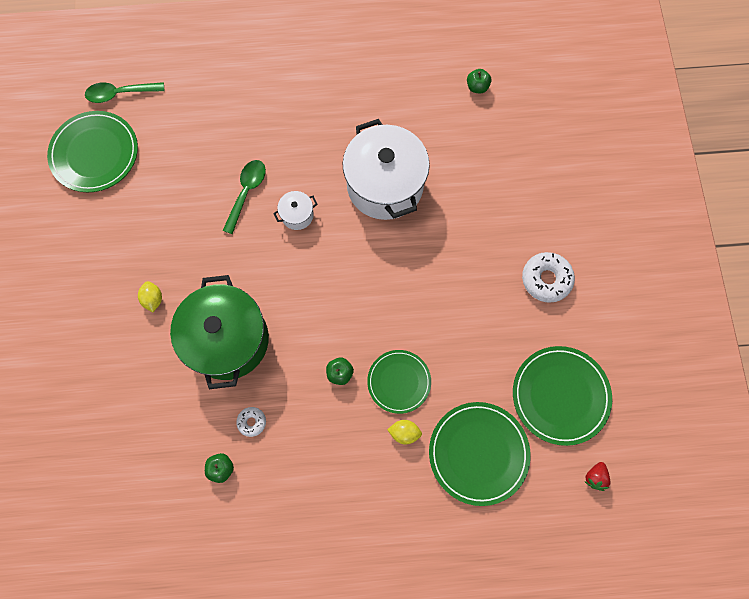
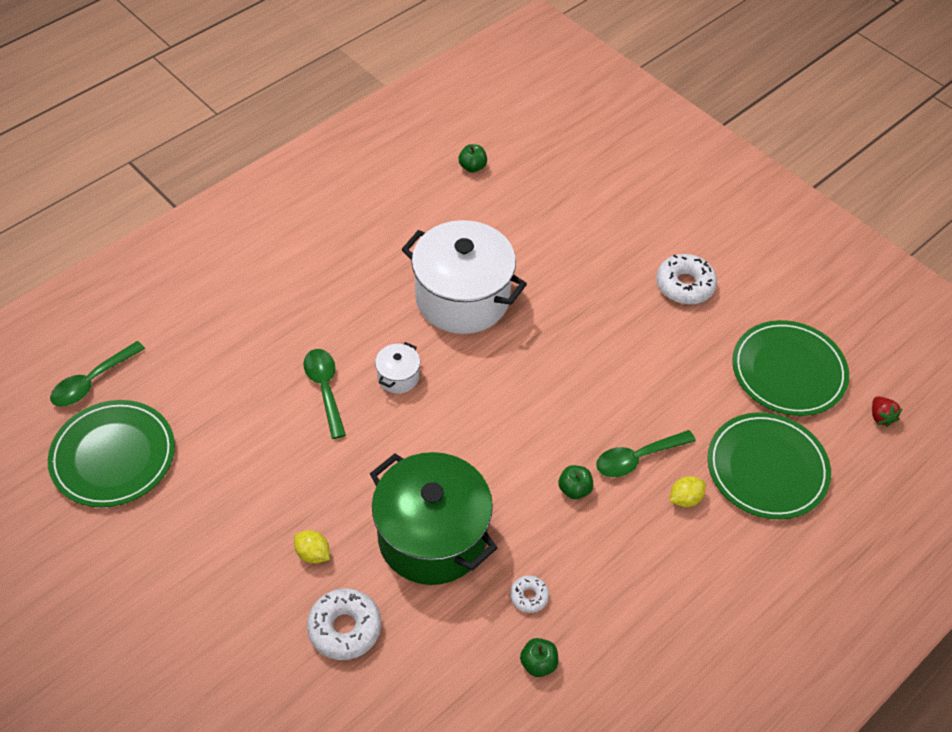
camera: 40 degrees left, 20 degrees down
green plate [367,350,431,414] -> green spoon [596,430,696,477]
none -> white donut [307,588,381,660]

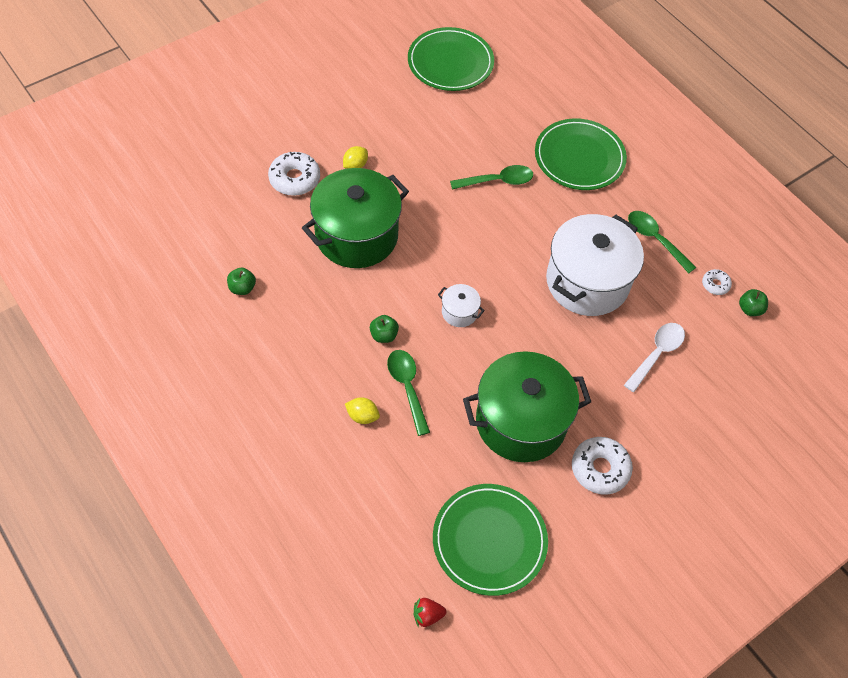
camera: 95 degrees right, 5 degrees up
green spoon [50,341,145,407] -> green spoon moved to [628,211,696,273]
white pot [375,342,420,393] -> white pot moved to [438,284,485,327]
white donut [510,575,549,613] -> white donut moved to [702,269,732,295]
yellow lemon [669,476,706,507] -> yellow lemon turned 45 degrees counterclockwise [345,397,380,424]
green plate [707,412,831,519] -> green plate moved to [535,118,627,190]
none -> green pot [463,351,591,462]
none -> white spoon [624,323,685,392]

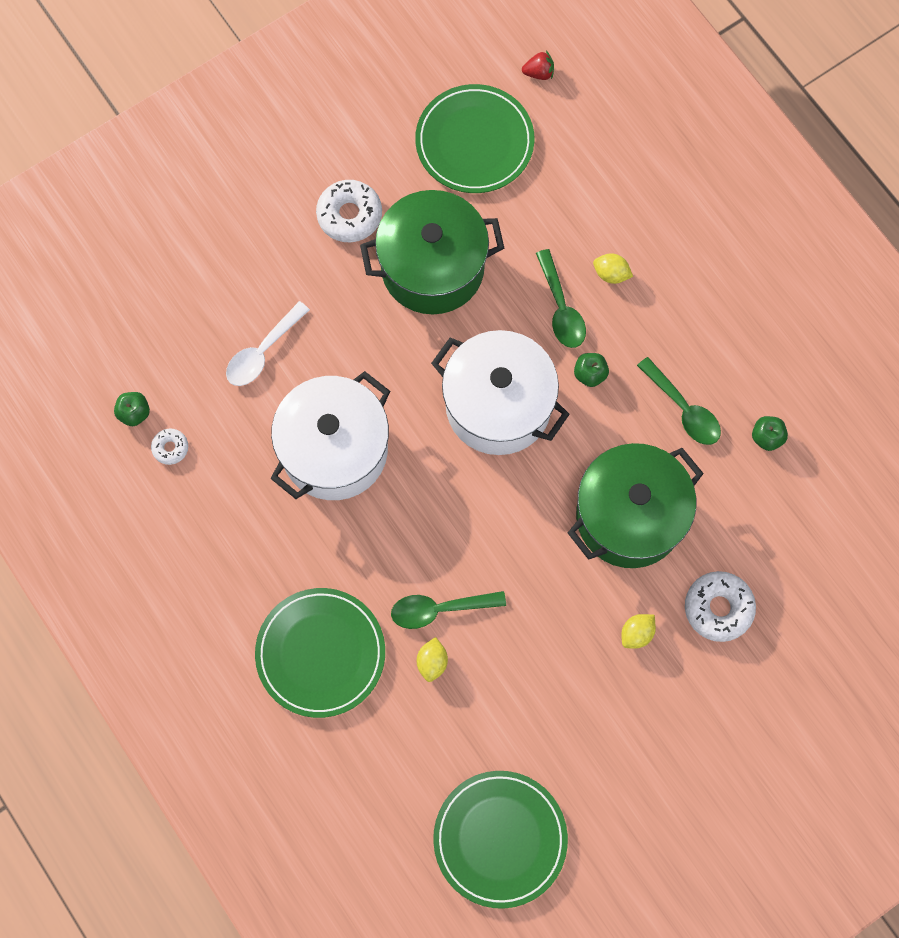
camera: 175 degrees left, 15 degrees up
white pot [438,284,485,327] -> white pot [431,330,570,455], size x2.38
green spoon [628,211,696,273] -> green spoon moved to [637,357,721,445]
none -> yellow lemon [417,637,448,682]

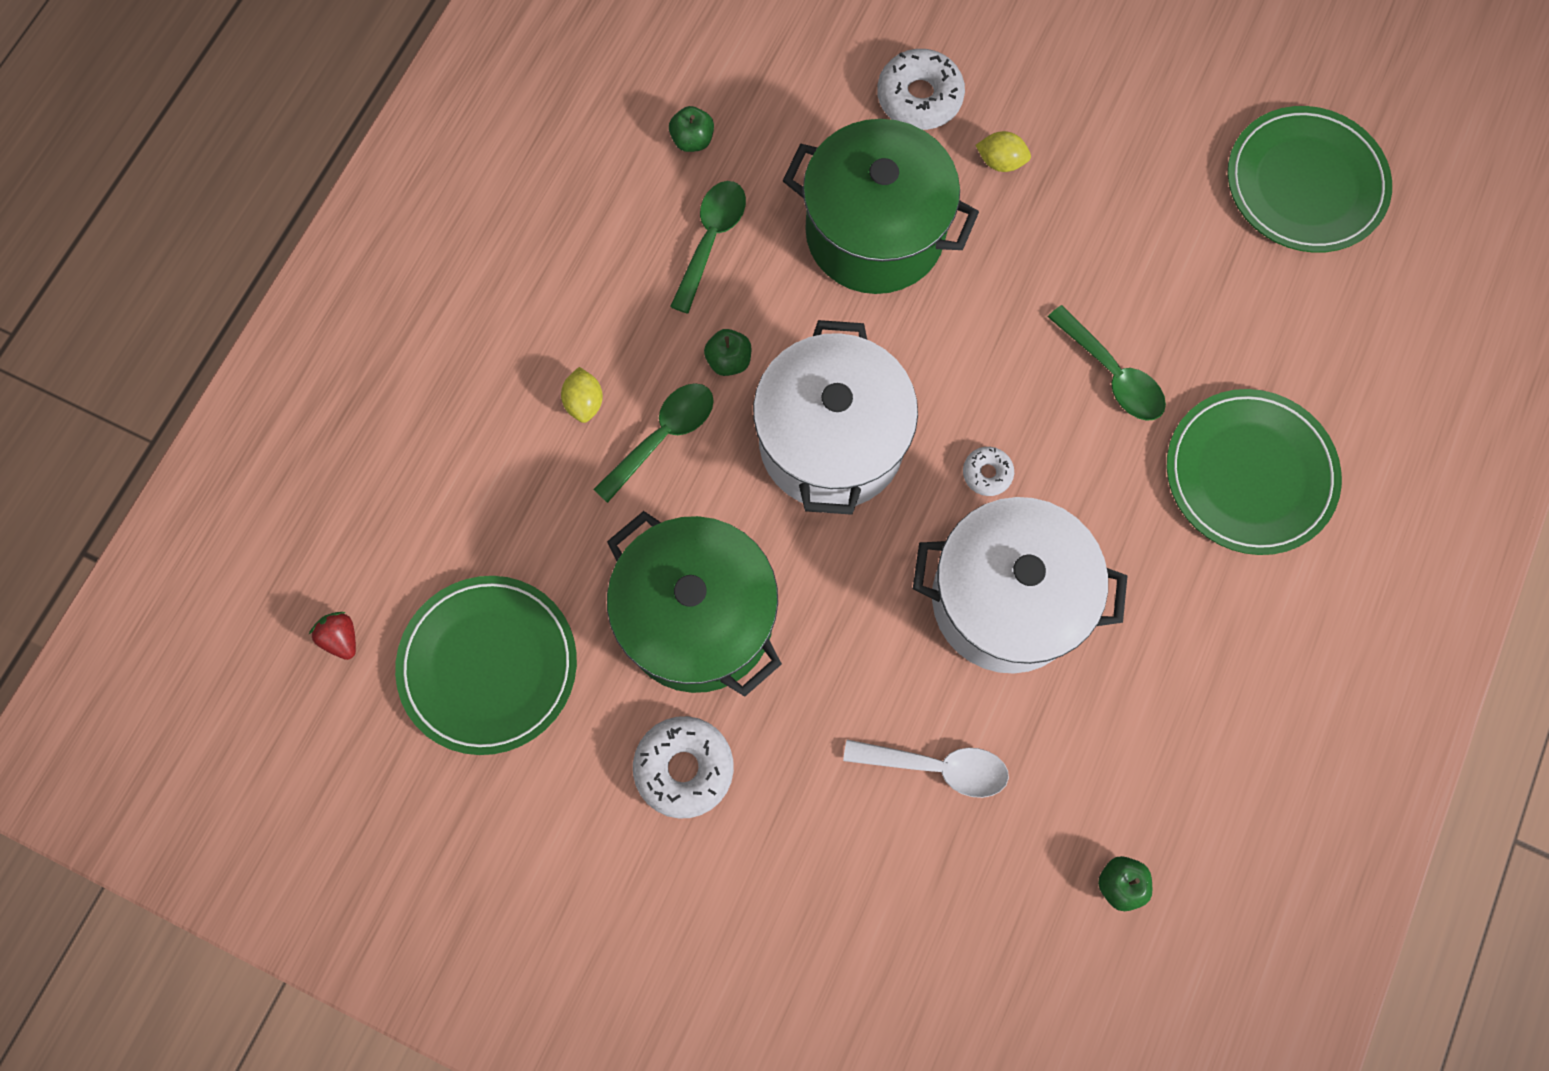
camera: 120 degrees left, 0 degrees up
white donut [151,429,188,465] -> white donut moved to [963,447,1014,496]
yellow lemon [417,637,448,682] -> none

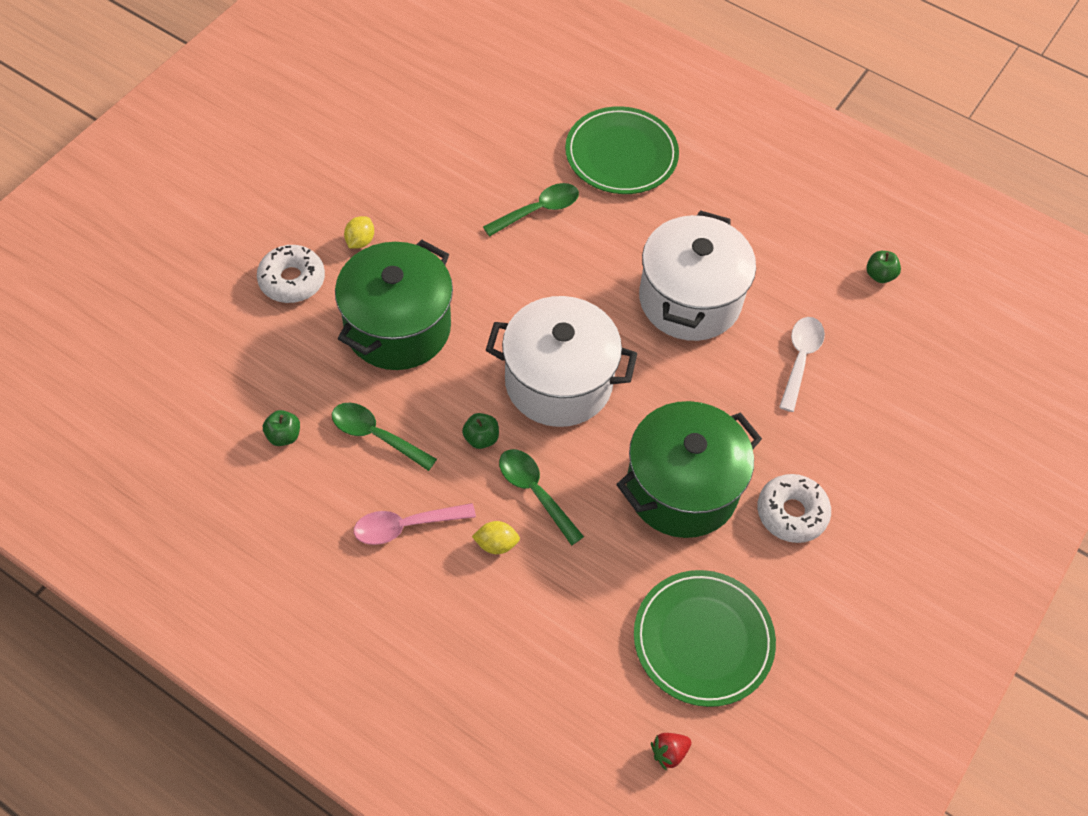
camera: 85 degrees left, 15 degrees down
white donut [963,447,1014,496] -> none
green plate [1228,106,1392,253] -> none
none -> pink spoon [354,503,476,545]

